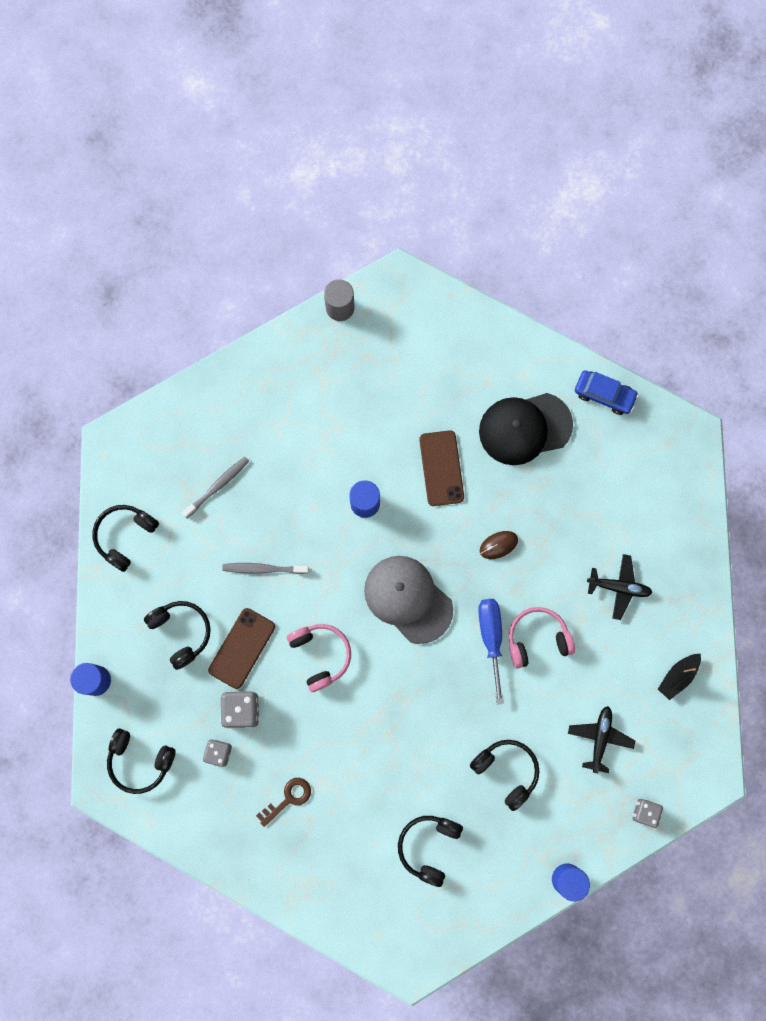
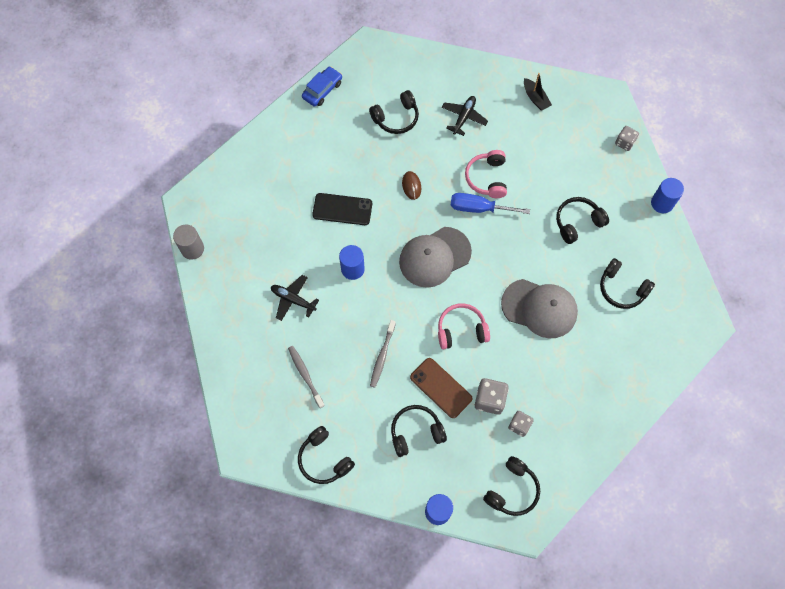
camera: 75 degrees left, 10 degrees down
brown key [256,778,311,827] -> none
brown phone [419,430,464,506] -> black phone [312,193,372,225]
black cap [479,393,573,465] -> none
black plane [568,706,635,773] -> black plane moved to [271,275,319,321]
none -> black headphones [369,90,419,134]
none -> grey cap [501,279,578,338]

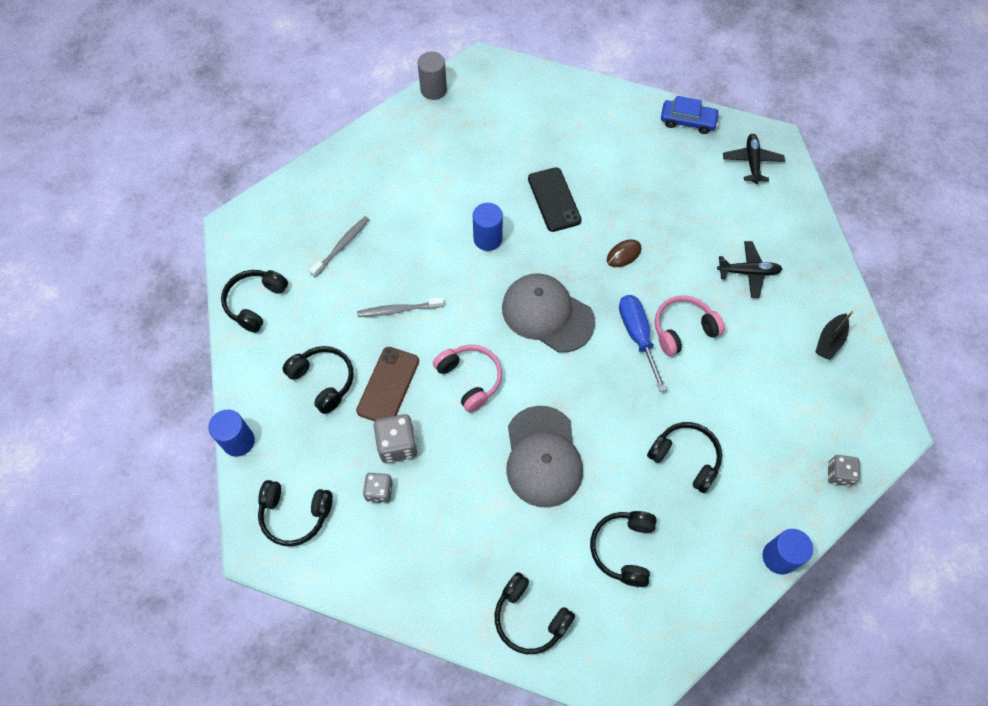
camera: 65 degrees right, 5 degrees down
black plane [271,275,319,321] -> black plane moved to [723,134,785,184]
black headphones [369,90,419,134] -> black headphones moved to [495,572,575,654]

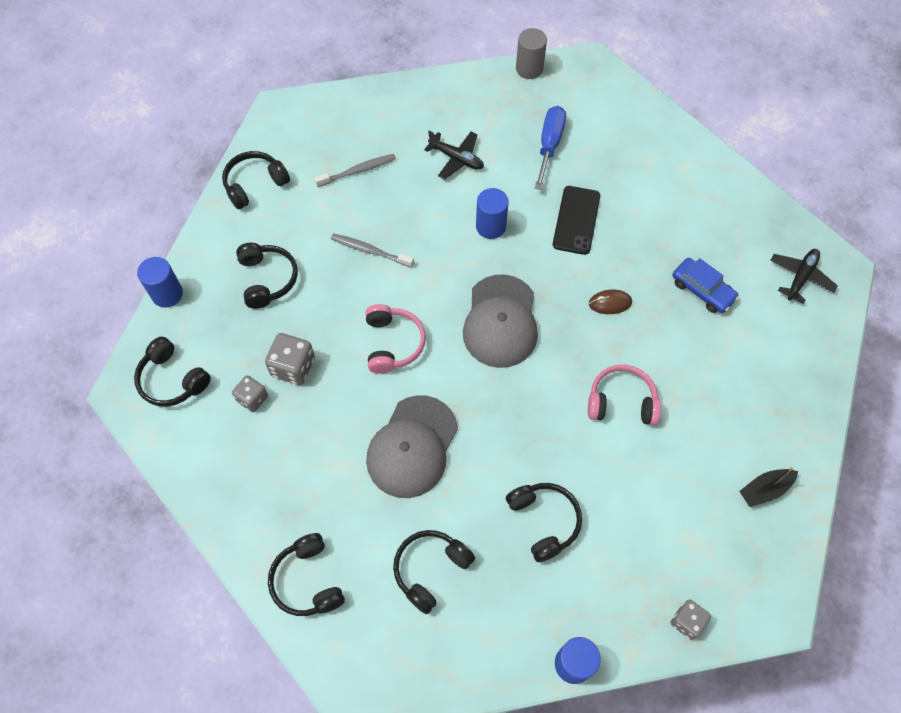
camera: 30 degrees right, 0 degrees up
brown phone [356,347,419,421] -> none
grey cap [502,273,595,353] -> grey cap turned 150 degrees counterclockwise [463,274,538,368]
blue screwdriver [619,295,667,392] -> blue screwdriver moved to [535,106,566,190]
blue car [661,96,720,134] -> blue car moved to [672,258,739,313]
black plane [717,241,782,298] -> black plane moved to [424,131,484,180]

